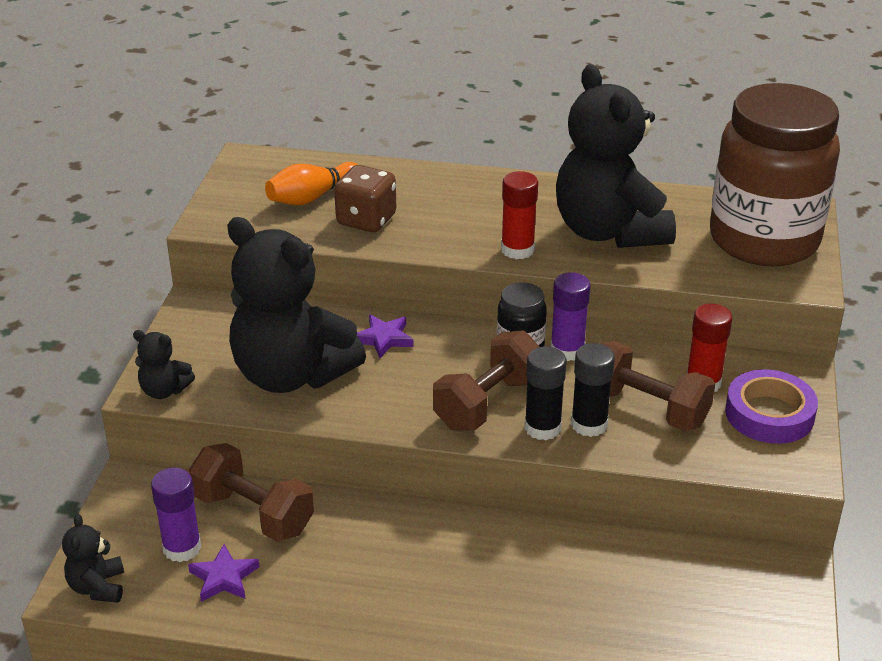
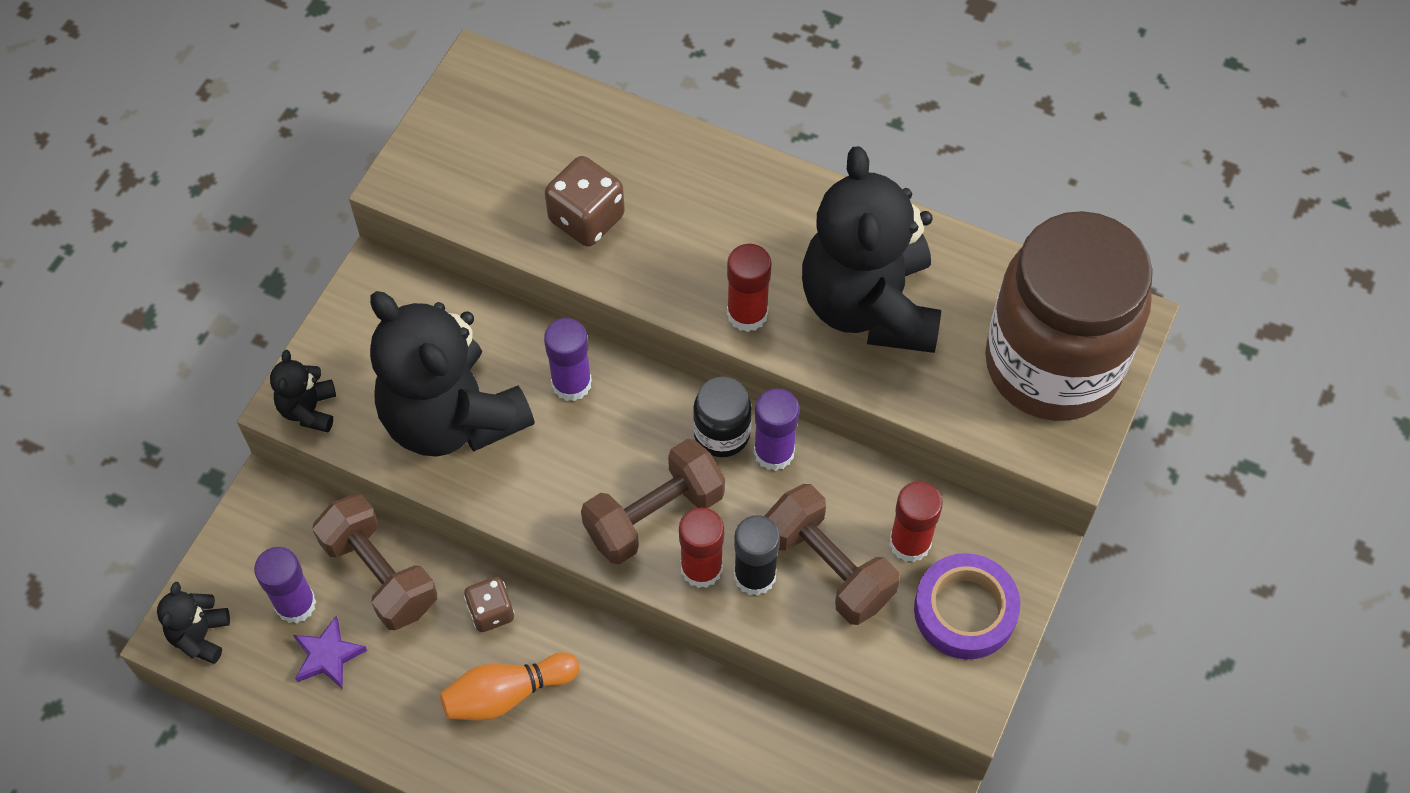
camera: 15 degrees right, 25 degrees up
black teddy bear [133,330,195,399] -> black teddy bear turned 60 degrees clockwise [270,350,336,432]
orange bowling pin [265,162,358,205] -> orange bowling pin moved to [440,652,579,721]
purple star [357,315,413,358] -> purple glue stick [544,318,592,401]
black glue stick [525,346,567,440] -> red glue stick [679,508,724,588]
none -> brown dice [464,577,514,632]

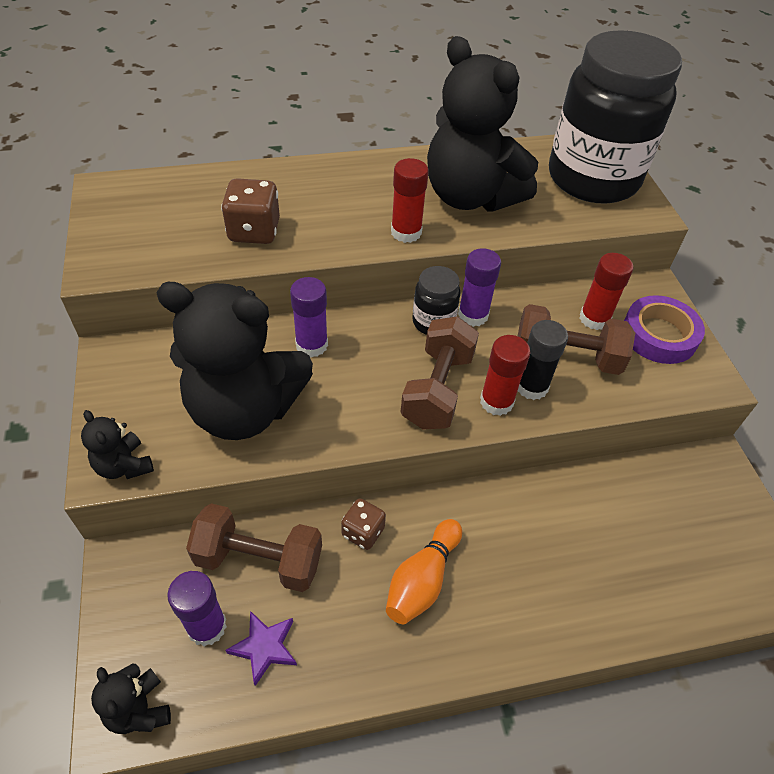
camera: 40 degrees left, 10 degrees down
brown jar [985,211,1153,421] -> black jar [549,30,682,204]

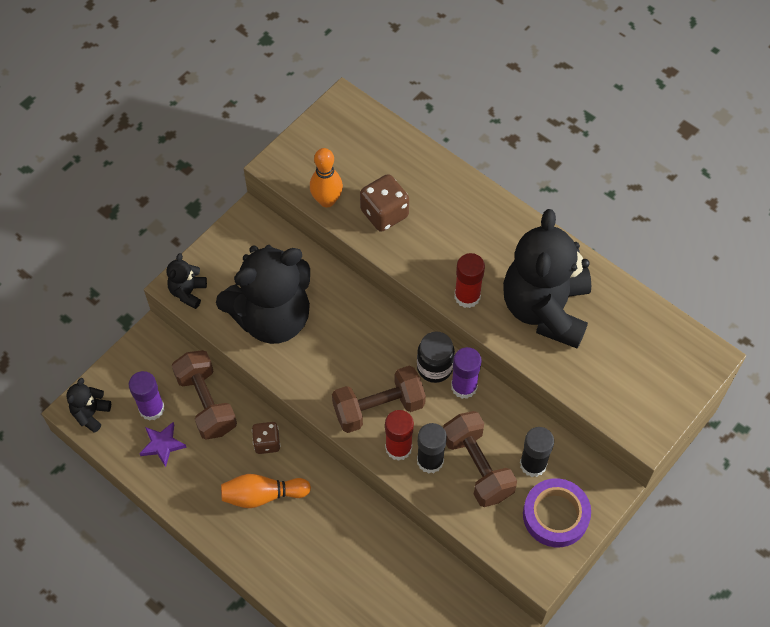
camera: 55 degrees right, 10 degrees up
black teddy bear [157,282,313,440] -> black teddy bear turned 90 degrees counterclockwise [216,245,310,344]
purple glue stick [290,277,328,357] -> none
black jar [549,30,682,204] -> none
red glue stick [580,253,633,330] -> black glue stick [520,427,554,477]
none -> orange bowling pin [310,148,343,207]

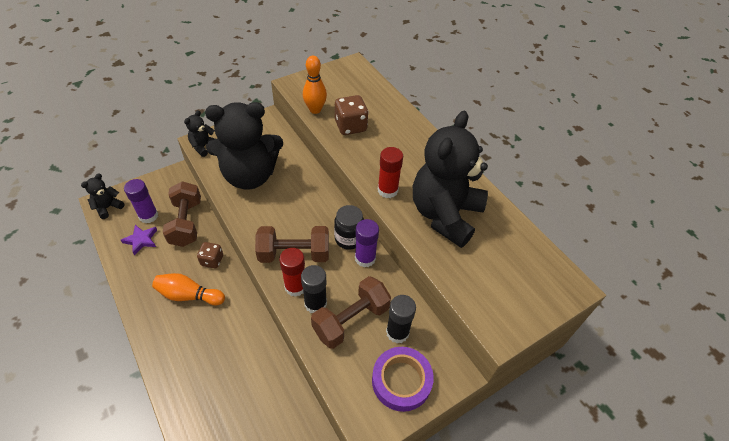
camera: 15 degrees right, 10 degrees down
brown dumbbell [443,411,517,507] -> brown dumbbell turned 60 degrees clockwise [311,276,391,349]

